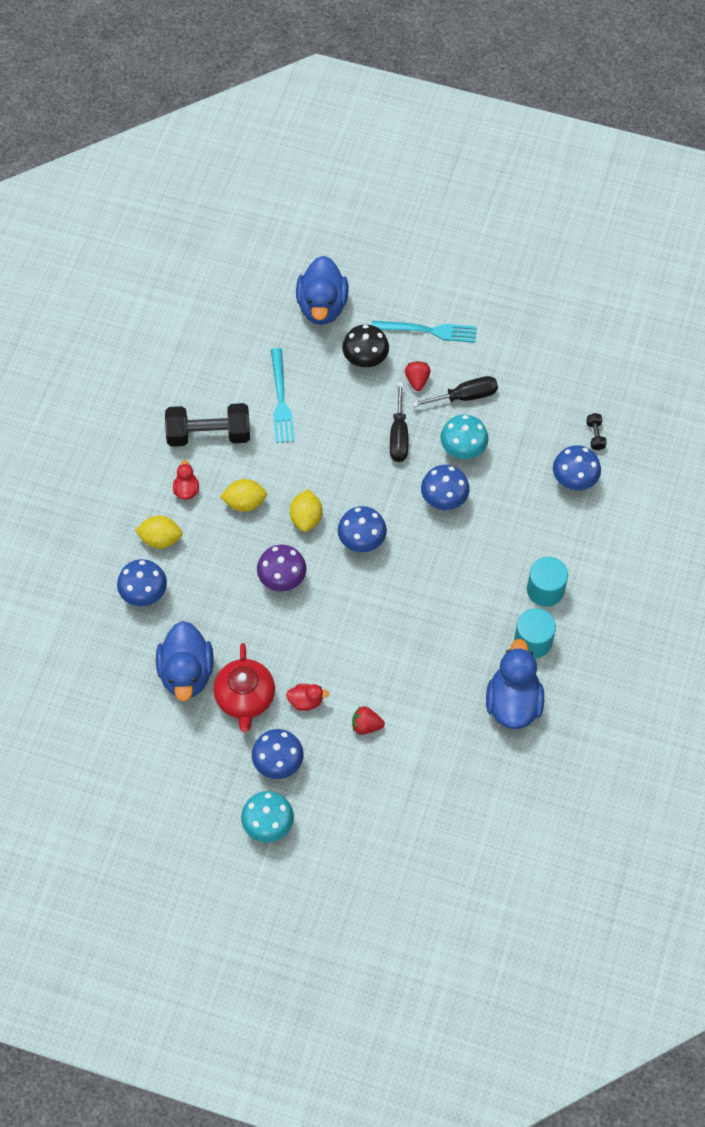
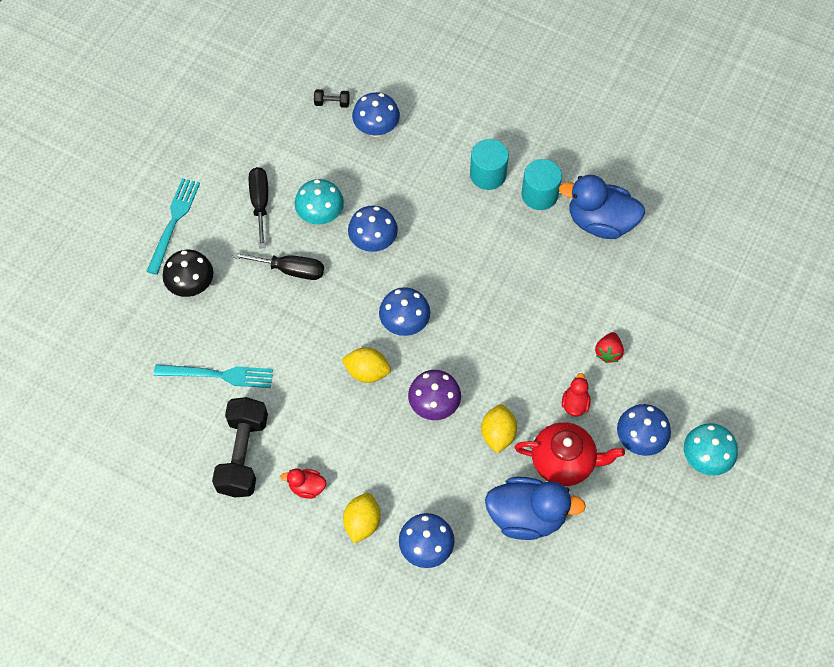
camera: 80 degrees left, 0 degrees up
yellow lemon [220,479,267,512] -> yellow lemon moved to [481,404,517,453]
blue duck [296,256,349,325] -> none
red strawberry [405,361,431,391] -> none

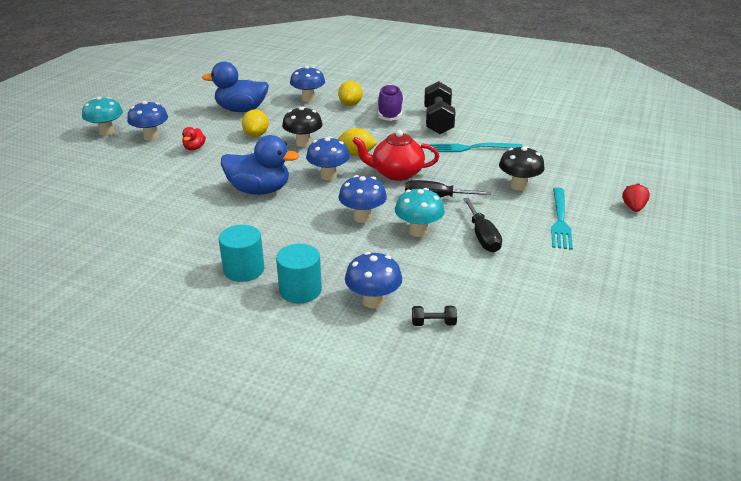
camera: 175 degrees right, 30 degrees down
red duck [280,469,326,499] -> purple shoe [377,84,404,121]
purple mushroom [408,370,461,420] -> black mushroom [282,107,323,147]
red teapot [514,422,625,486] -> red teapot moved to [352,130,439,181]
turquoise cylinder [521,159,562,210] -> turquoise cylinder moved to [276,244,322,303]
blue duck [559,175,645,239] -> blue duck moved to [221,135,299,195]
red strawberry [595,332,624,363] -> red strawberry moved to [622,183,650,212]

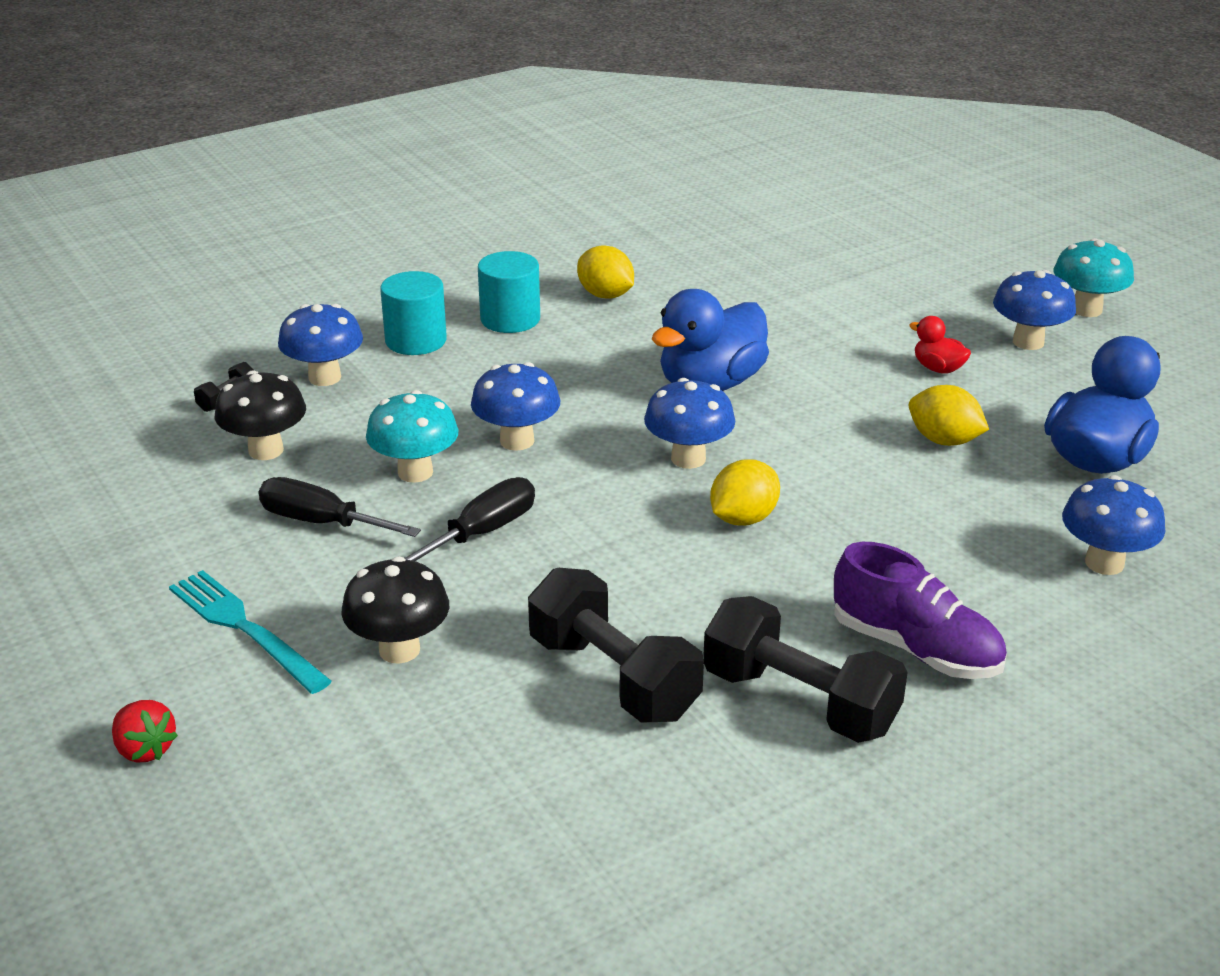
camera: 125 degrees right, 0 degrees up
black mushroom [282,107,323,147] -> black mushroom moved to [215,370,306,460]
yellow lemon [338,81,362,106] -> yellow lemon moved to [577,245,634,299]
red teapot [352,130,439,181] -> none
turquoise fork [430,143,523,152] -> black dumbbell [528,568,704,723]

